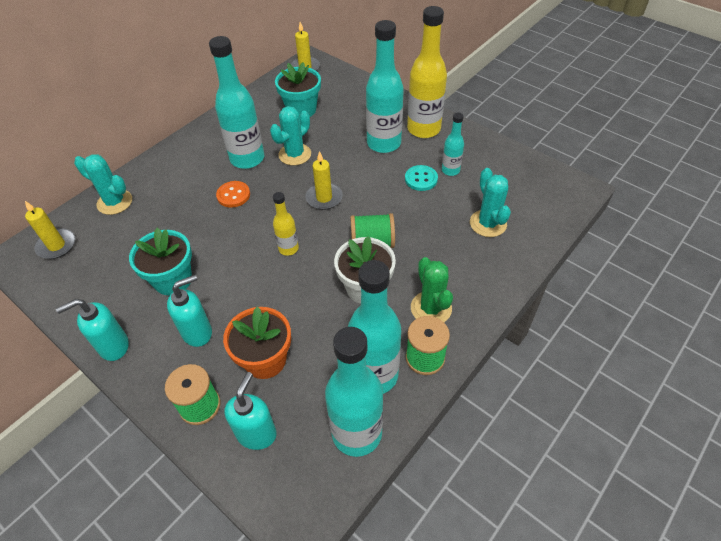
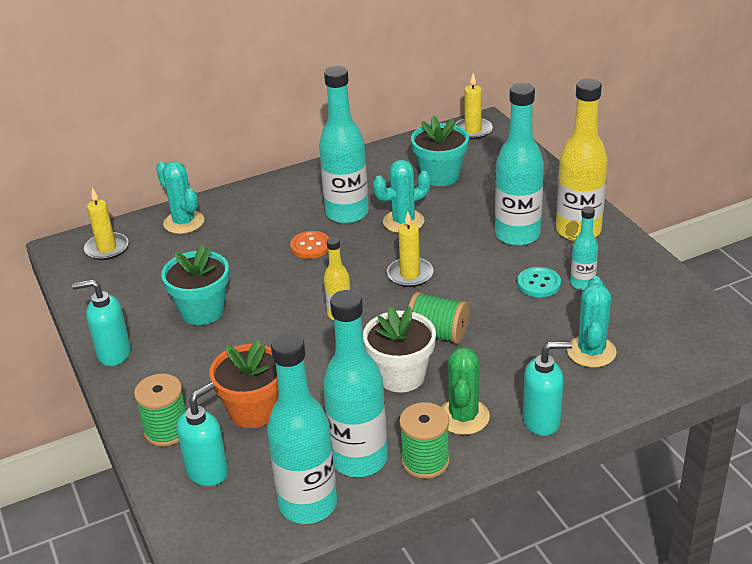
camera: 25 degrees right, 15 degrees down
turquoise soap dispenser [167,275,212,347] -> turquoise soap dispenser moved to [523,341,572,436]

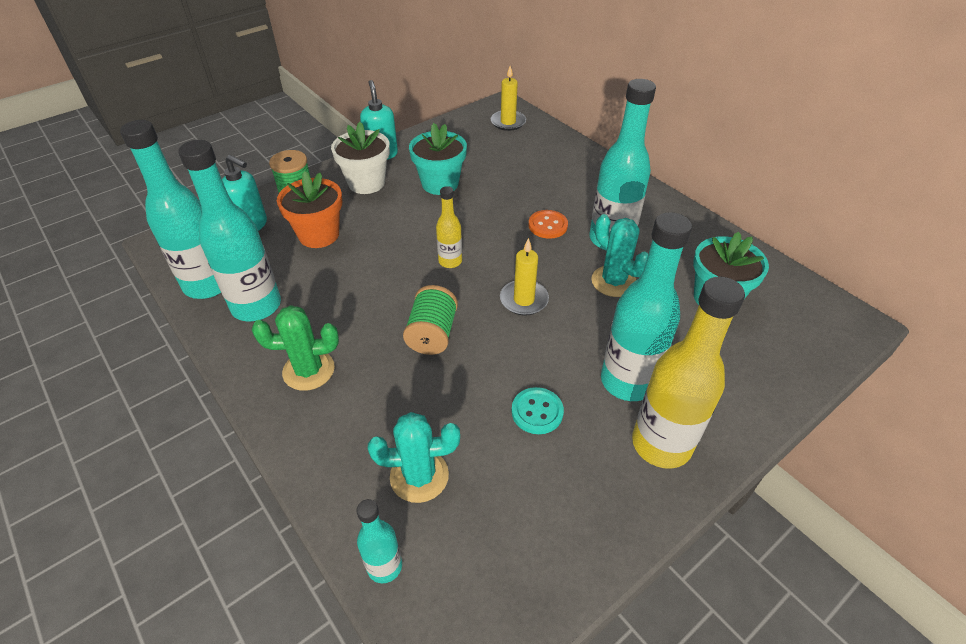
camera: 75 degrees right, 10 degrees up
turquoise cactus [156,161,204,234] -> none
white flower pot [363,306,436,393] -> white flower pot moved to [331,122,390,194]
green spool [399,402,450,479] -> none
yellow candle [455,73,493,139] -> none
turquoise soap dispenser [523,341,572,436] -> none
turquoise bottle [570,206,598,290] -> turquoise bottle moved to [356,499,402,583]

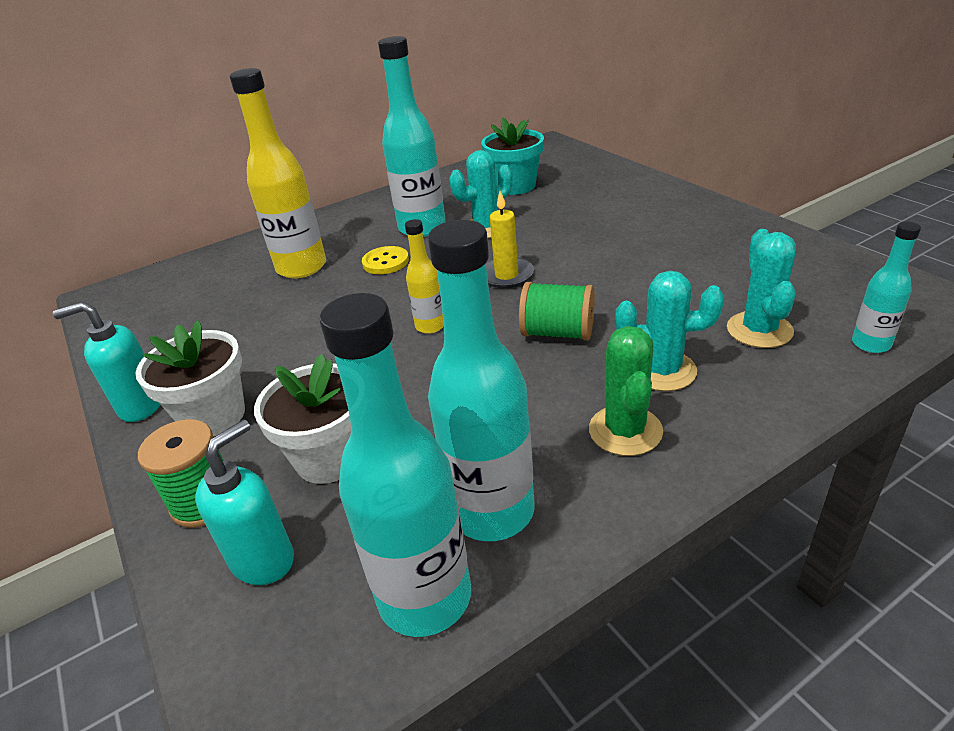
camera: 80 degrees left, 10 degrees down
orange flower pot [277,171,342,248] -> white flower pot [254,354,351,484]
turquoise flower pot [409,123,467,195] -> none
yellow candle [491,66,526,131] -> none
turquoise button [512,387,564,434] -> none
orange button [529,210,568,239] -> yellow button [362,246,409,274]
turquoise bottle [601,212,692,401] -> none
yellow bottle [632,276,745,469] -> yellow bottle moved to [230,68,326,278]
none -> turquoise cactus [616,271,724,391]

